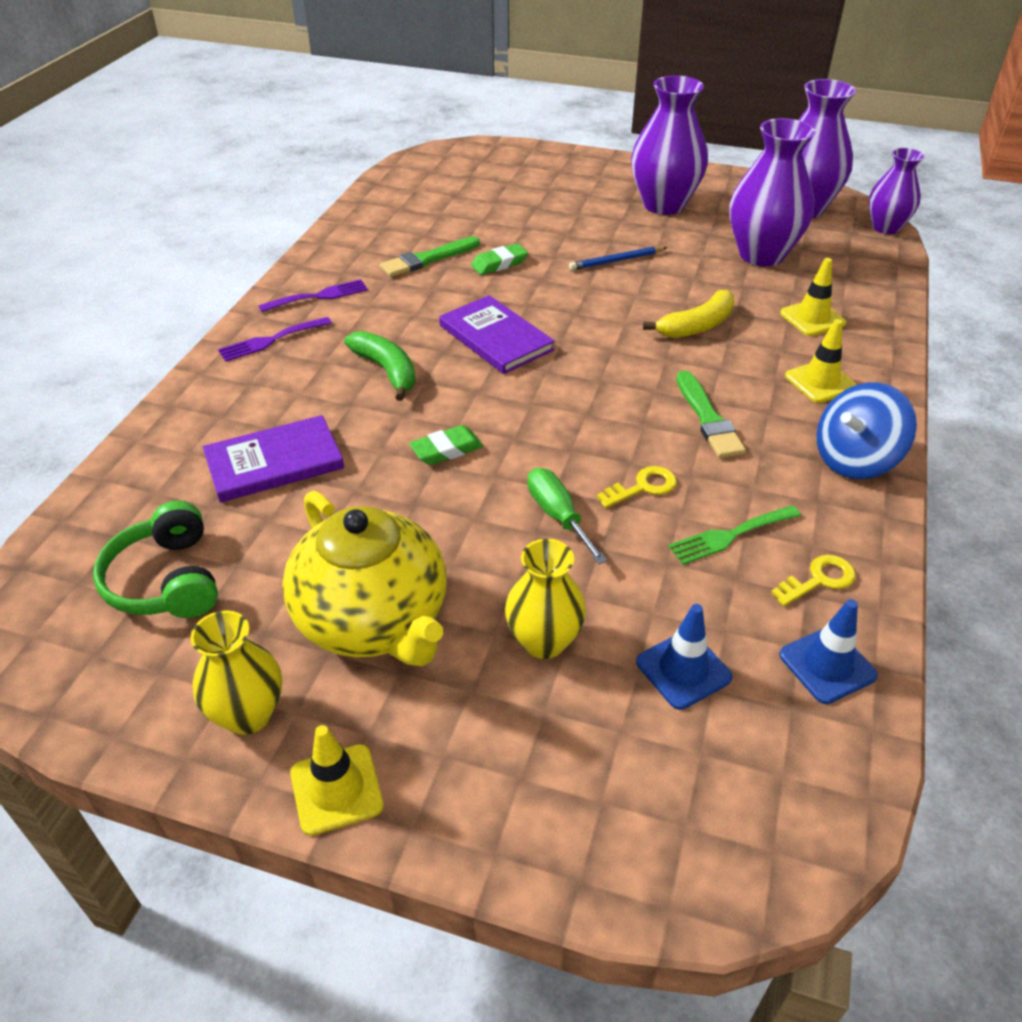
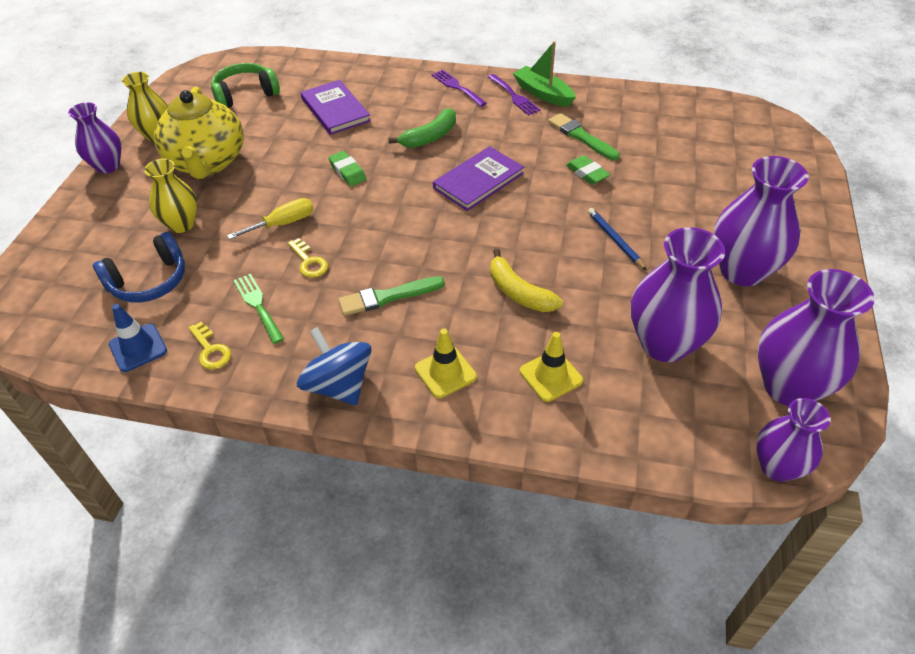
camera: 85 degrees right, 5 degrees up
yellow teapot [282,491,447,666] -> yellow teapot turned 60 degrees counterclockwise [154,87,244,179]
yellow traffic cone [290,725,384,836] -> purple vase [68,102,121,173]
green screwdriver [527,468,607,564] -> yellow screwdriver [227,198,314,240]
blue traffic cone [636,604,732,710] -> blue headphones [93,232,185,302]
none -> green boat [513,41,576,107]

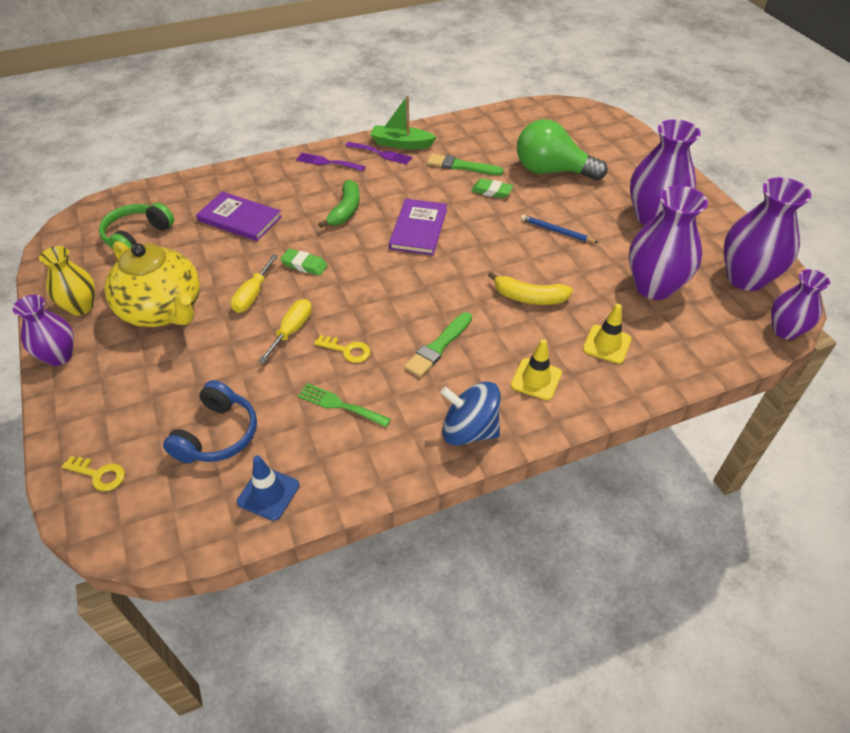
camera: 35 degrees left, 0 degrees up
yellow vase [144,159,197,233] -> none
yellow key [188,322,231,370] -> yellow key moved to [62,456,125,491]
none -> yellow screwdriver [231,254,278,313]
none -> green light bulb [517,119,608,180]

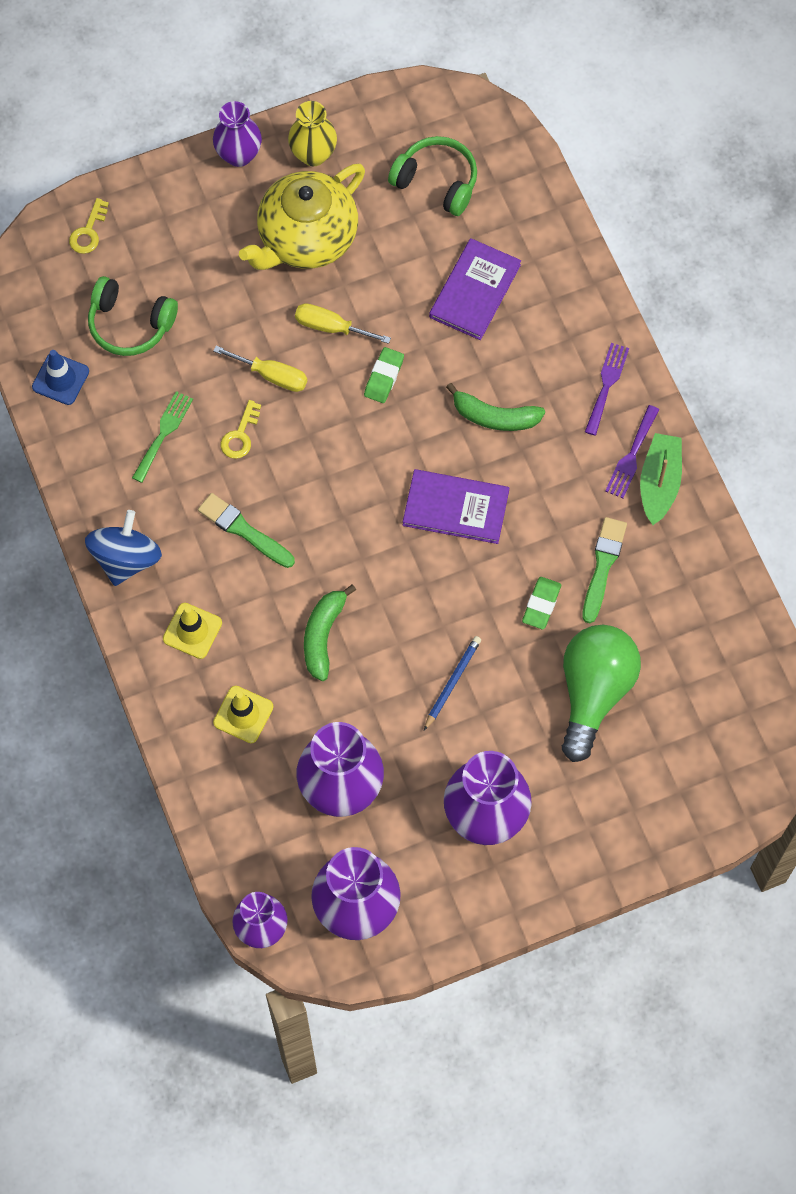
camera: 90 degrees right, 20 degrees up
blue headphones [163,380,257,463] -> green headphones [88,276,178,356]
yellow banana [488,271,573,305] -> green banana [304,585,356,681]

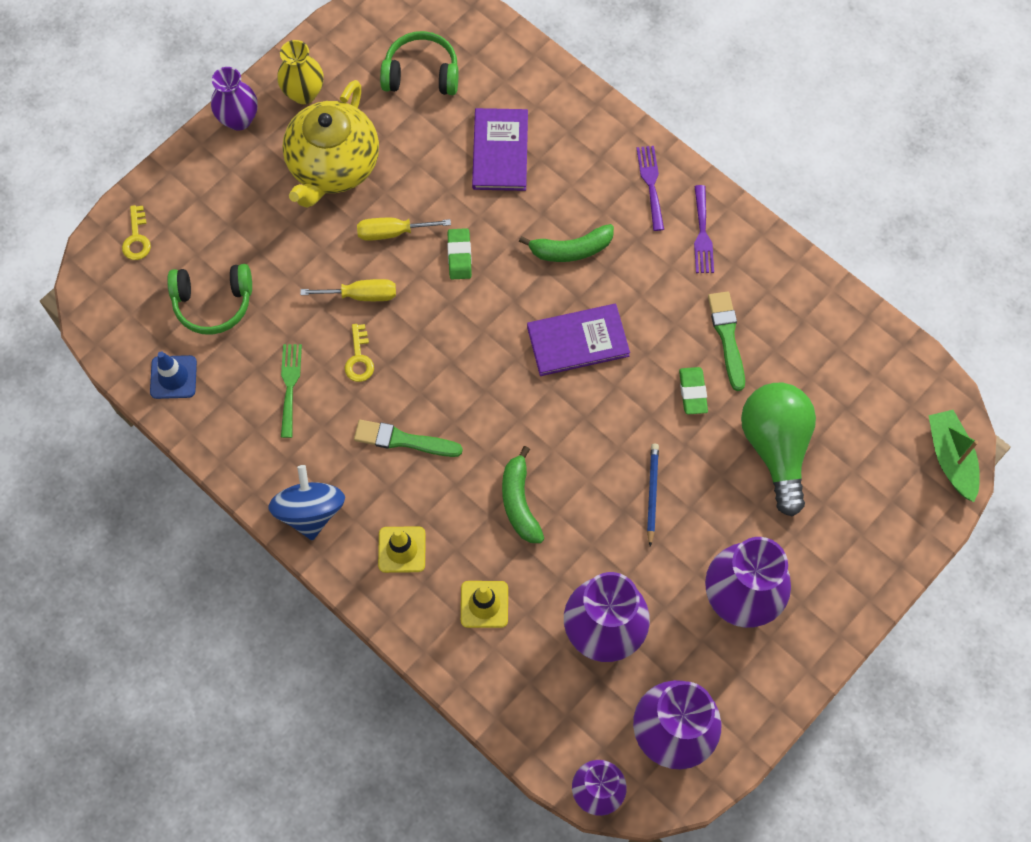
camera: 25 degrees left, 0 degrees up
green boat [640,433,682,525] -> green boat moved to [928,410,980,502]

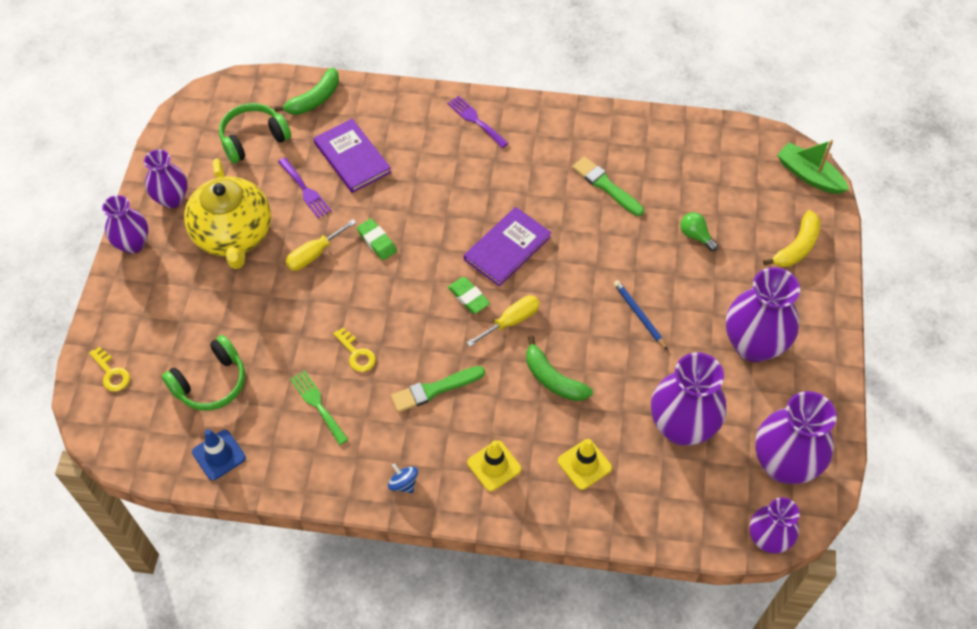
camera: 35 degrees left, 10 degrees down
blue spinning top [268,465,345,540] -> blue spinning top [388,464,418,493], size x0.50
yellow vase [277,40,324,104] -> purple vase [144,149,188,208]
yellow screwdriver [300,279,396,301] -> yellow screwdriver moved to [466,295,540,347]
green banana [519,224,614,262] -> green banana moved to [274,68,339,115]
green eraser [679,367,708,415] -> green eraser moved to [448,277,490,314]
purple fork [694,185,714,273] -> purple fork moved to [278,158,331,218]
green light bulb [741,383,816,517] -> green light bulb [680,212,718,251], size x0.43
none -> yellow banana [763,210,821,267]

